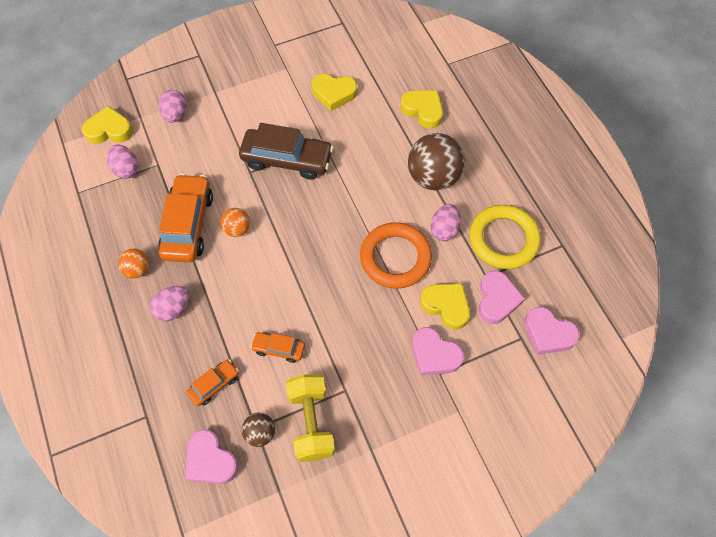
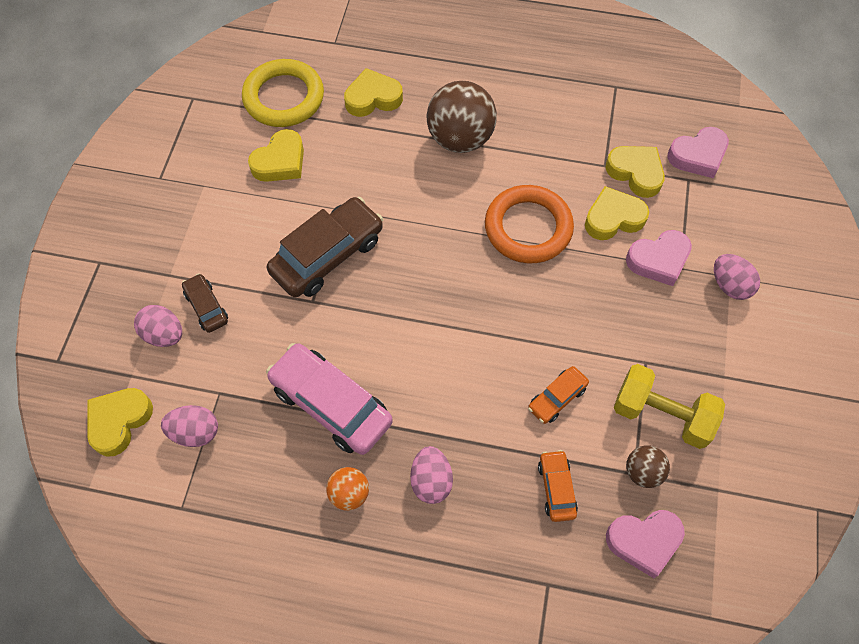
camera: 55 degrees left, 0 degrees up
orange car [158,174,213,262] -> pink car [266,343,393,455]
orange ball [220,208,250,237] -> none
pink egg [431,204,461,241] -> pink egg moved to [714,254,760,300]
yellow ring [469,205,541,269] -> yellow ring moved to [242,59,324,127]
pink heart [478,271,525,324] -> yellow heart [605,146,665,198]
none -> brown car [182,273,228,333]

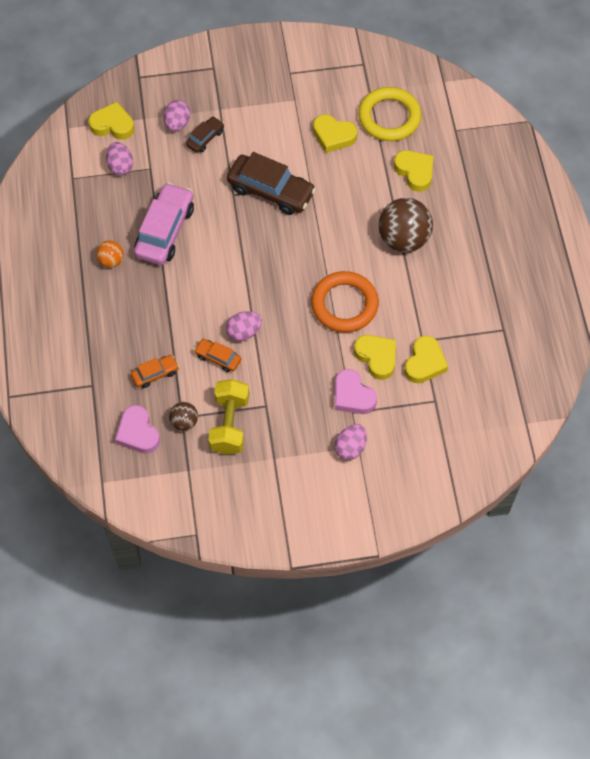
camera: 70 degrees right, 0 degrees up
pink egg [410,446,453,504] -> pink egg moved to [226,311,262,341]
pink heart [667,127,729,178] -> none

